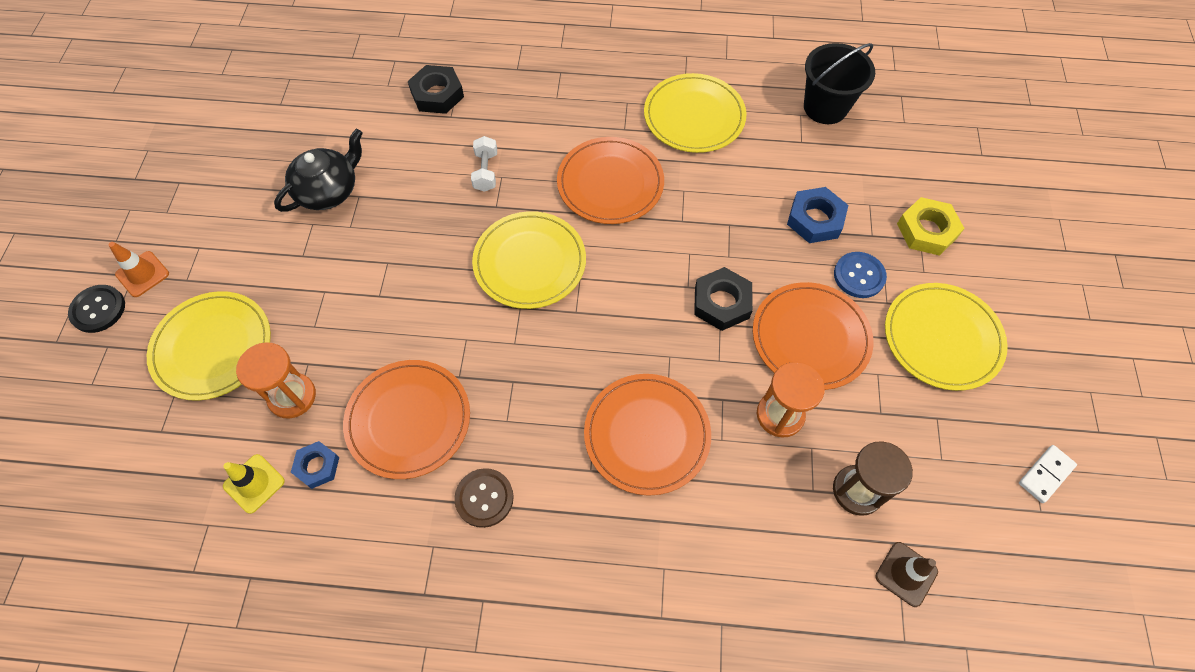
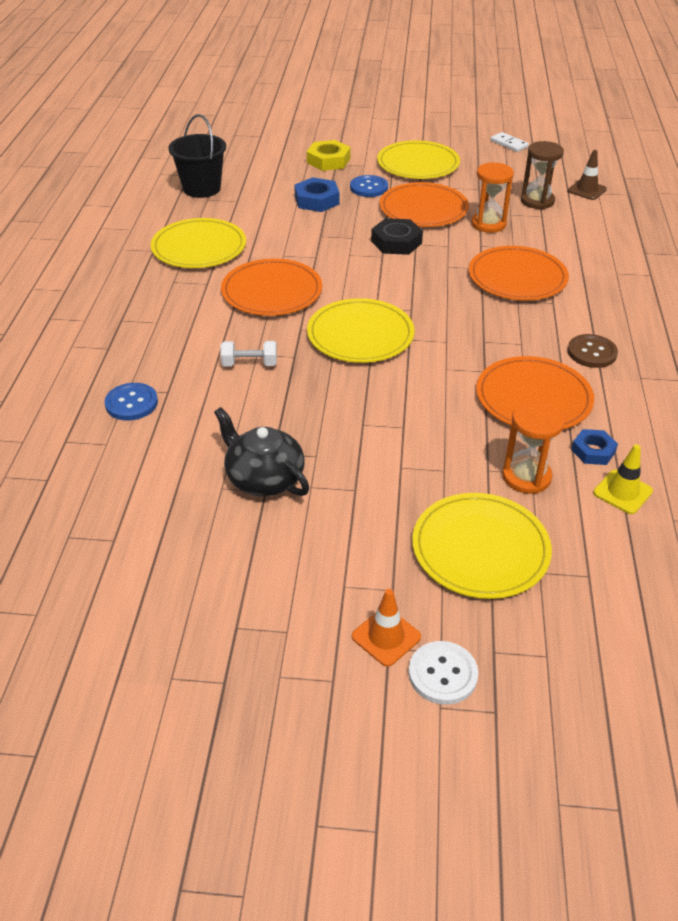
camera: 90 degrees left, 20 degrees down
black button [68,285,125,333] -> white button [409,641,478,705]
black nut [408,65,464,114] -> blue button [105,383,158,420]

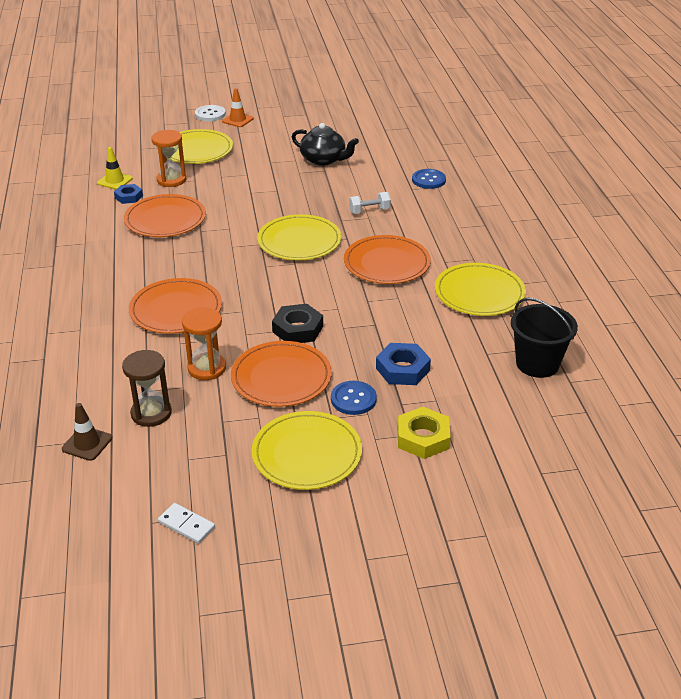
camera: 165 degrees right, 5 degrees down
brown button [567,334,618,368] -> none

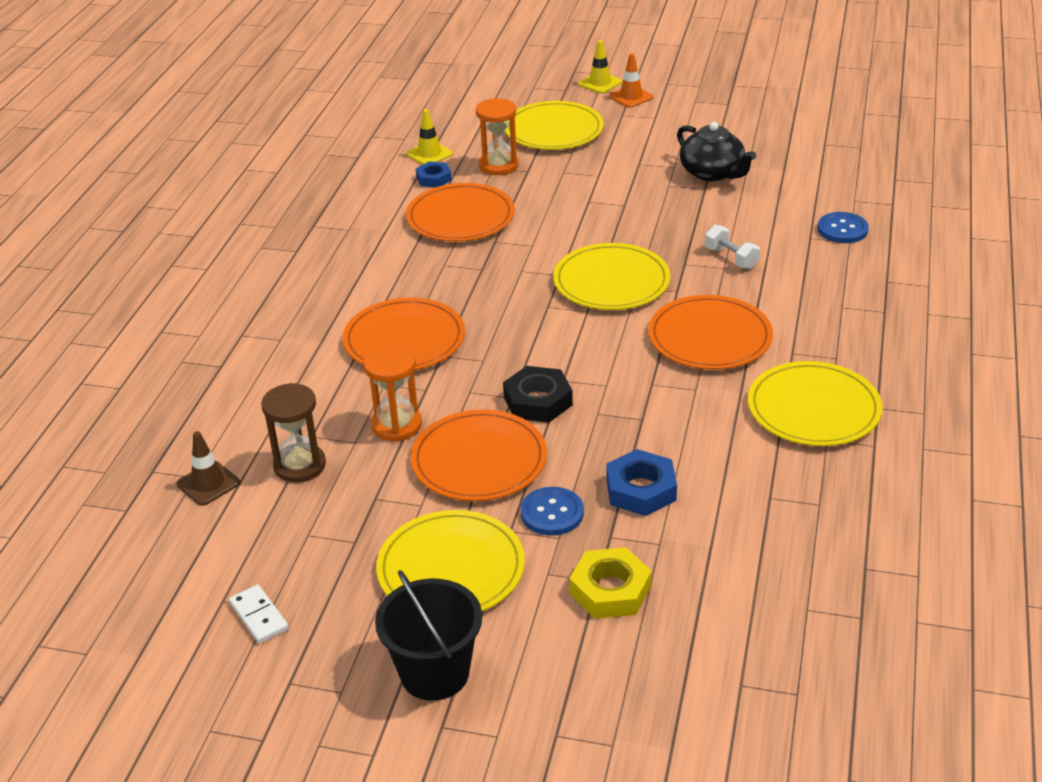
camera: 25 degrees right, 0 degrees up
white button [195,105,226,121] -> yellow traffic cone [578,40,622,94]
white dumbbell [349,192,391,214] -> white dumbbell turned 45 degrees clockwise [705,225,760,269]
black bucket [511,298,578,378] -> black bucket moved to [375,570,482,701]

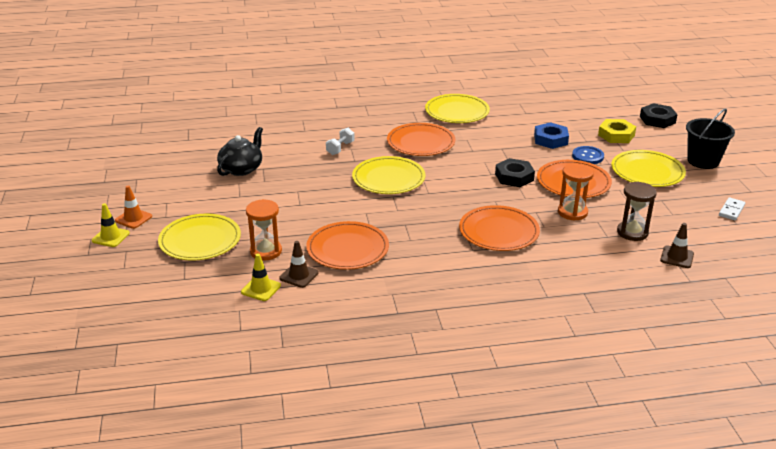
camera: 115 degrees left, 5 degrees down
blue nut [416,161,452,187] -> brown traffic cone [279,241,319,288]
blue button [818,212,869,243] -> none
none -> black nut [640,103,678,128]

